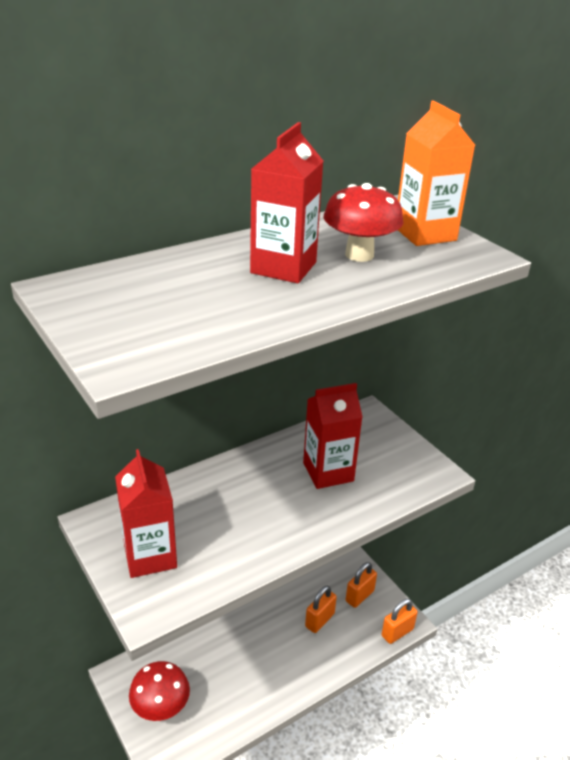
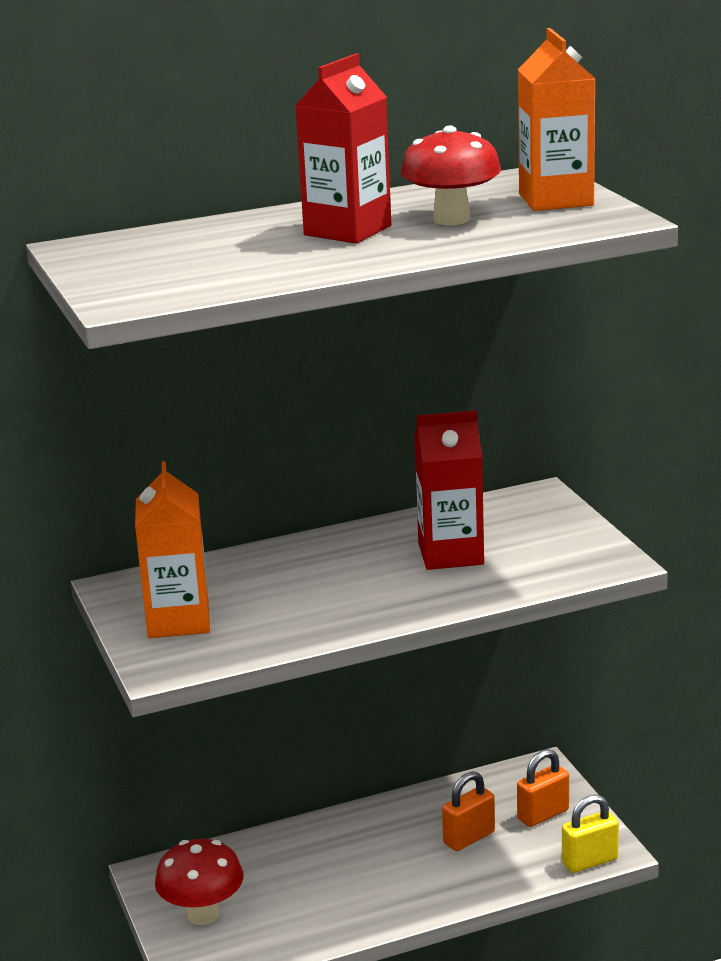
camera: 15 degrees right, 10 degrees down
red carton [115,449,177,578] -> orange carton [135,461,210,638]
orange padlock [382,599,418,644] -> yellow padlock [562,794,619,873]

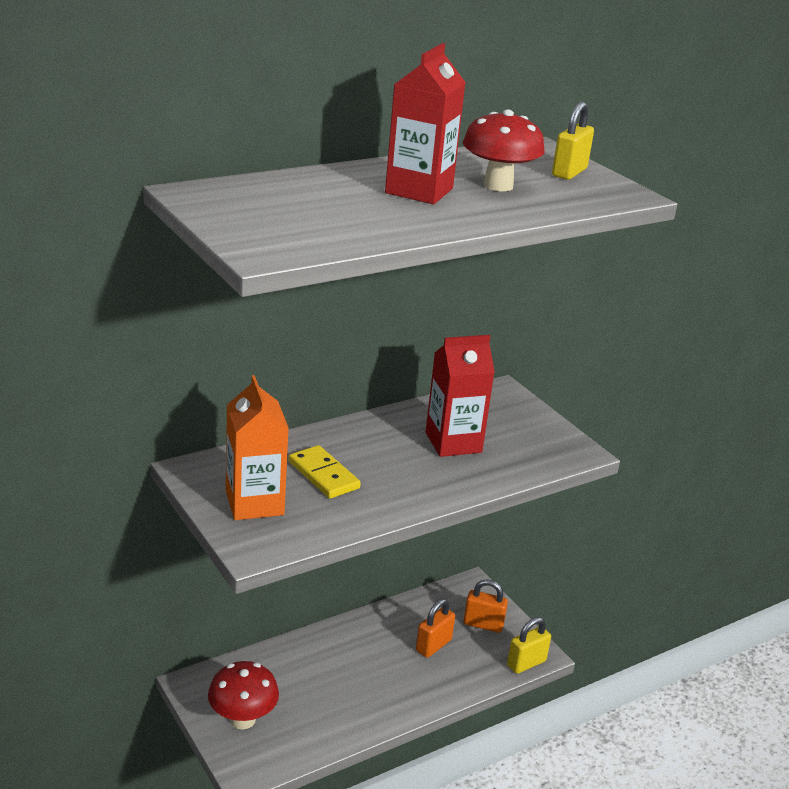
camera: 15 degrees left, 5 degrees up
orange padlock [517,749,569,827] -> orange padlock turned 60 degrees clockwise [463,579,508,633]
orange carton [518,28,596,211] -> yellow padlock [552,102,594,180]
none -> yellow domino [289,445,361,499]

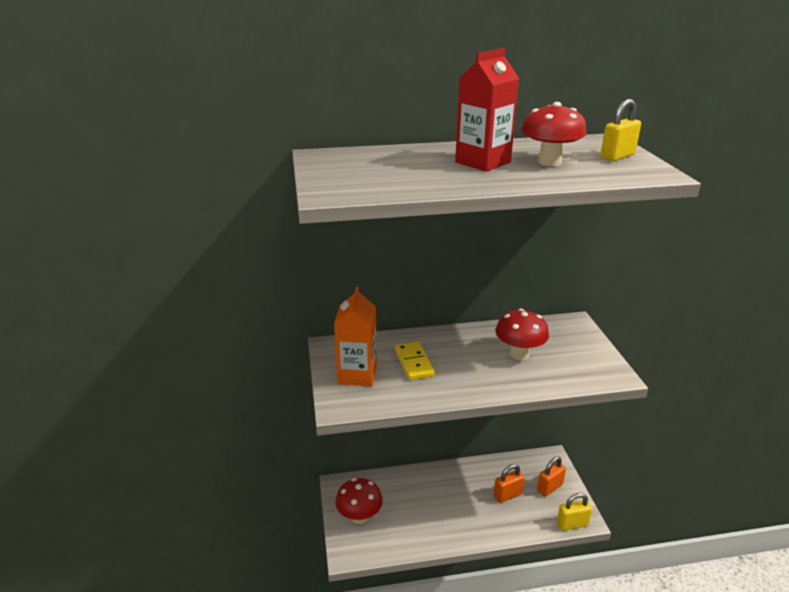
camera: 25 degrees right, 0 degrees up
red carton [426,335,495,457] -> red mushroom [495,309,549,360]
orange padlock [463,579,508,633] -> orange padlock turned 75 degrees counterclockwise [537,456,566,497]

